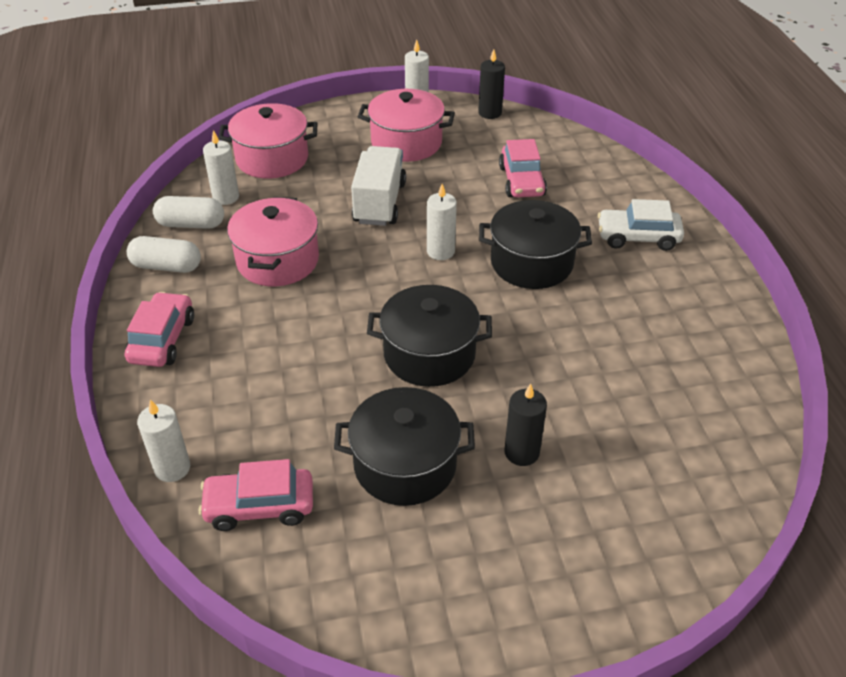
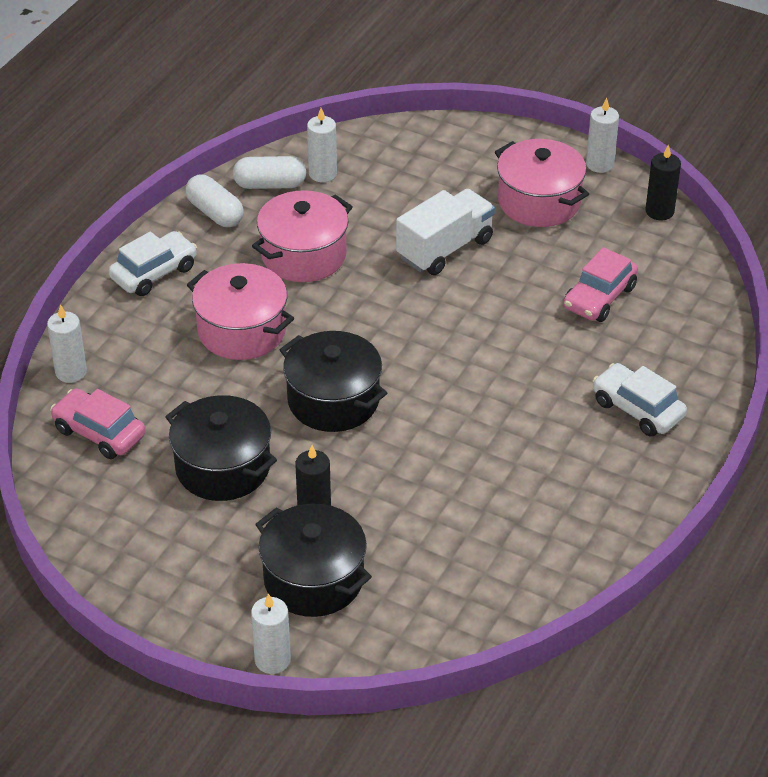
camera: 40 degrees right, 0 degrees up
pink car [125,292,194,367] -> white car [108,231,197,296]
white capsule [153,196,224,229] -> white capsule turned 45 degrees counterclockwise [233,156,306,189]
pink pot [218,103,318,179] -> pink pot moved to [187,263,294,360]
white candle [427,184,457,260] -> white candle moved to [251,593,291,674]
black pot [479,200,592,289] -> black pot moved to [255,504,372,617]

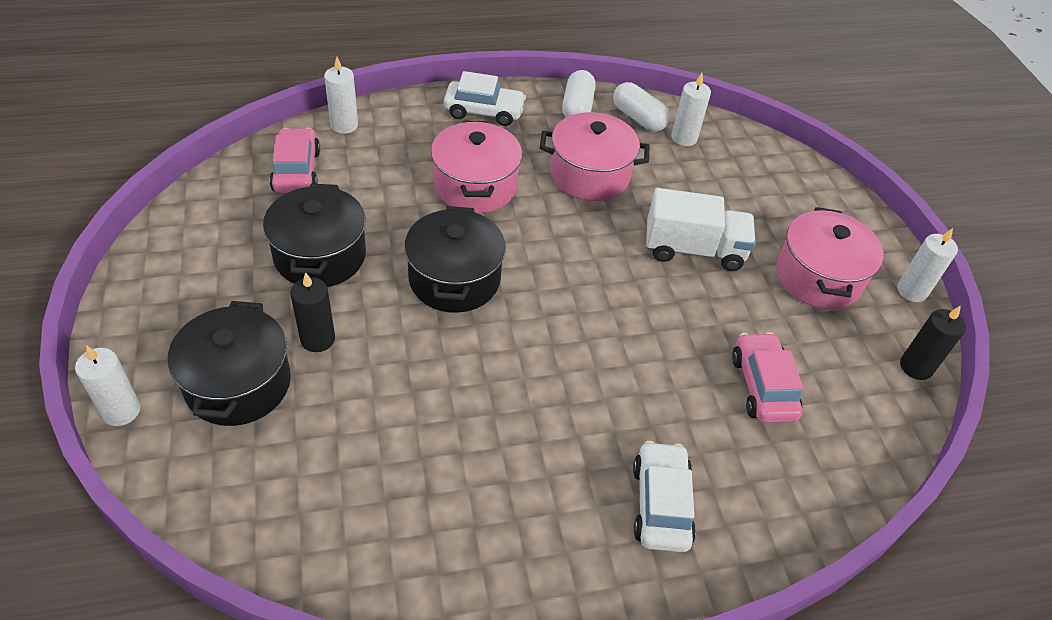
camera: 45 degrees right, 5 degrees up
pink car [563,247,638,322] -> pink car turned 90 degrees clockwise [732,332,803,423]

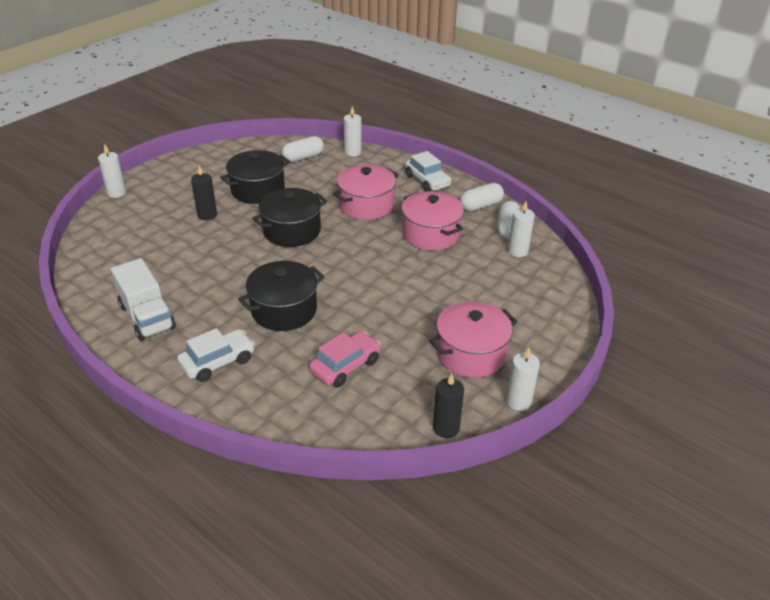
camera: 55 degrees right, 10 degrees down
black pot [168,301,291,426] -> black pot moved to [238,261,324,331]
pink car [270,128,320,193] -> white capsule [282,136,324,162]
white truck [646,188,756,271] -> white truck moved to [111,258,176,341]

